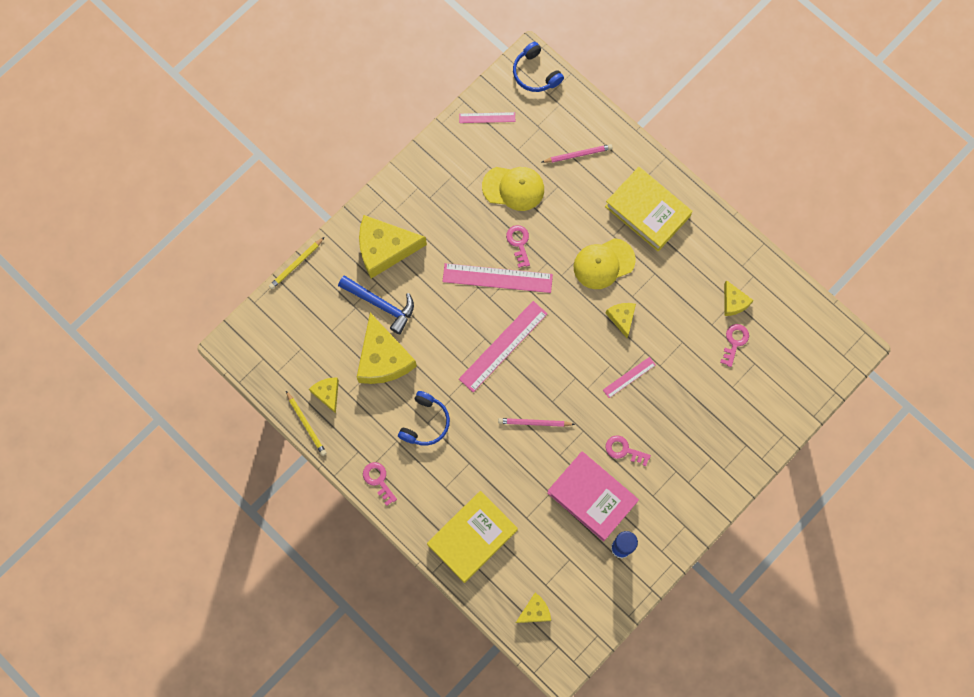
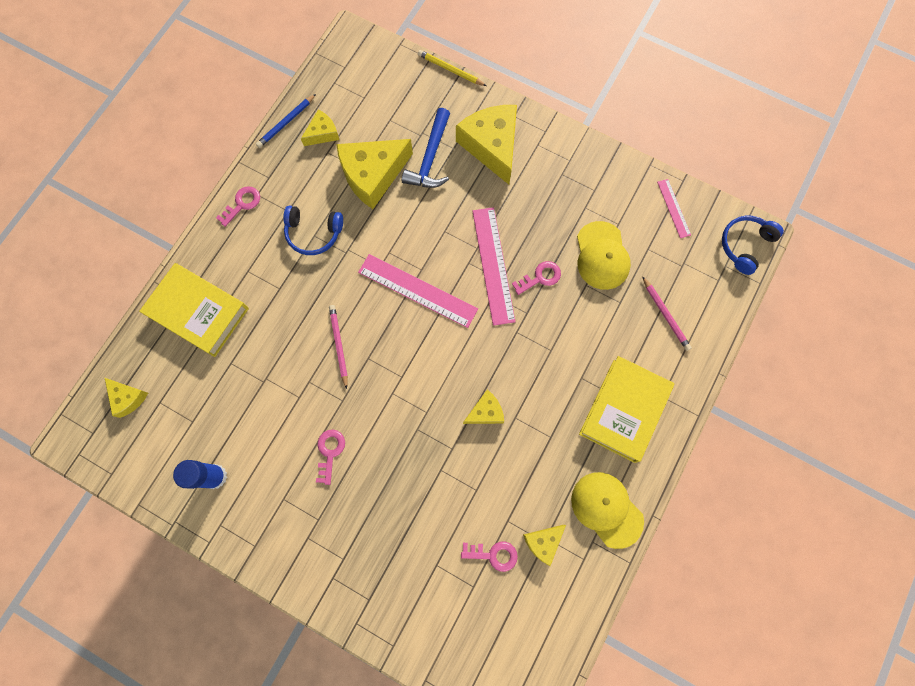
camera: 75 degrees right, 0 degrees up
yellow pencil [286,391,327,456] -> blue pencil [256,94,316,148]
pink book [547,452,639,542] -> none
yellow cap [574,238,636,289] -> yellow cap moved to [571,472,644,549]
pink ruler [603,357,656,398] -> none

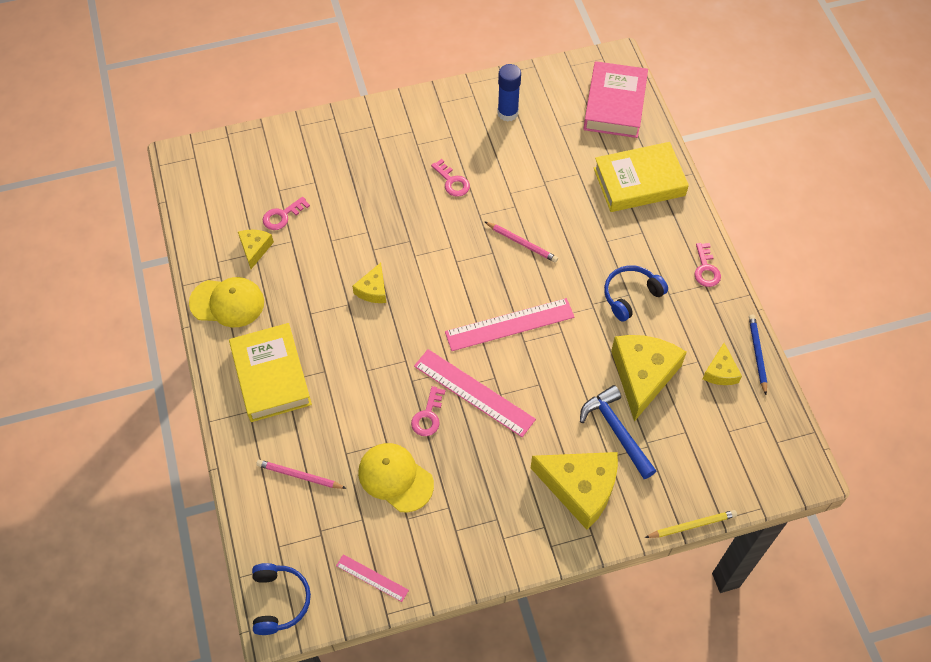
camera: 135 degrees right, 15 degrees down
yellow cheese [105,378,148,418] -> pink book [583,61,648,138]

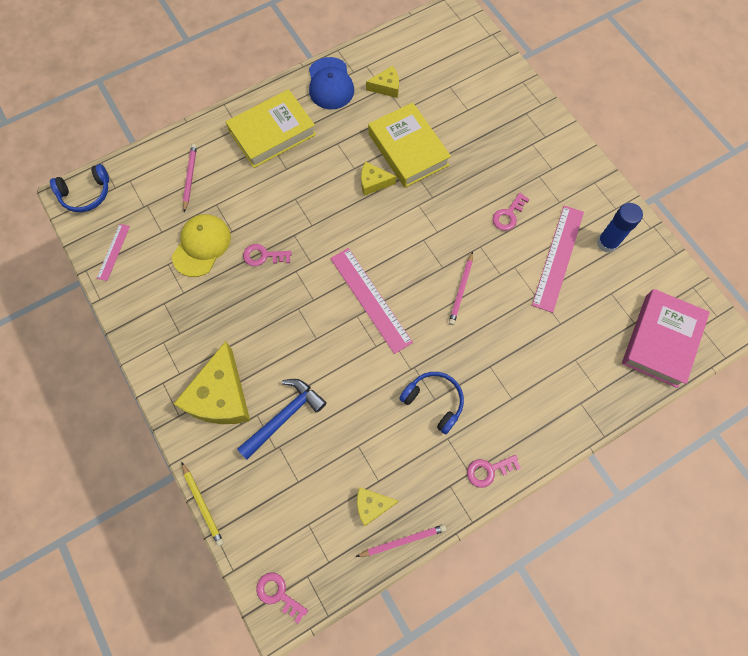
camera: 75 degrees right, 10 degrees up
yellow cap [189,277,264,327] -> blue cap [309,57,354,109]
pink key [263,197,310,230] -> pink key moved to [256,572,308,624]
pink ruler [414,349,536,437] -> pink ruler moved to [532,206,584,313]
pink book [583,61,648,138] -> pink book turned 60 degrees counterclockwise [622,289,710,388]
yellow book [594,142,689,212] -> yellow book moved to [368,103,451,188]
yellow cheese [611,335,687,422] -> none
blue pencil [749,314,767,395] -> pink pencil [356,524,446,557]

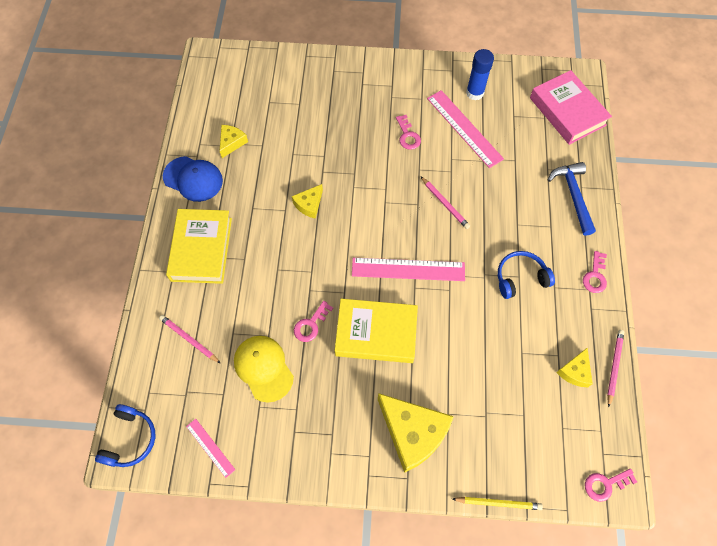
camera: 55 degrees left, 5 degrees down
blue hammer [237,379,327,460] -> blue hammer moved to [548,162,596,236]
yellow book [368,103,451,188] -> yellow book moved to [335,299,418,363]

